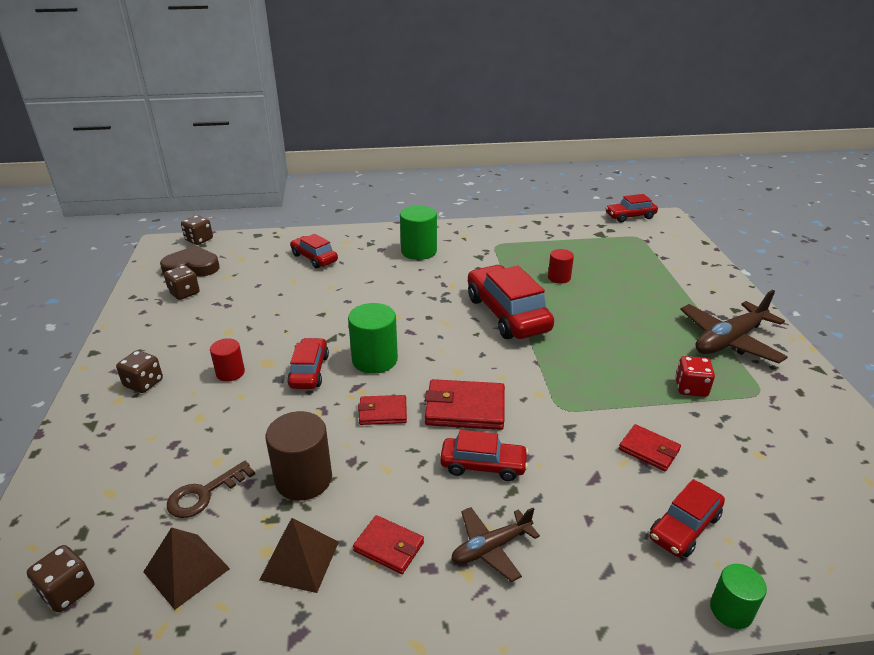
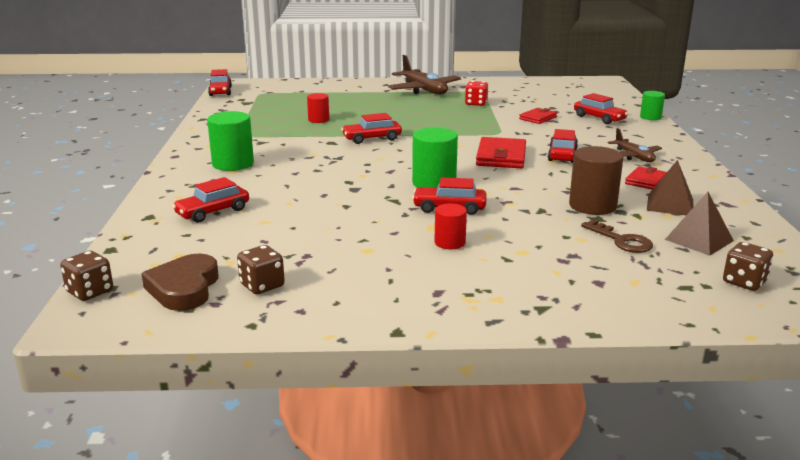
camera: 85 degrees left, 10 degrees down
brown dice [116,350,163,393] -> none
red wallet [358,395,407,425] -> none
red car [468,265,554,339] -> red car [341,113,402,144], size x0.57

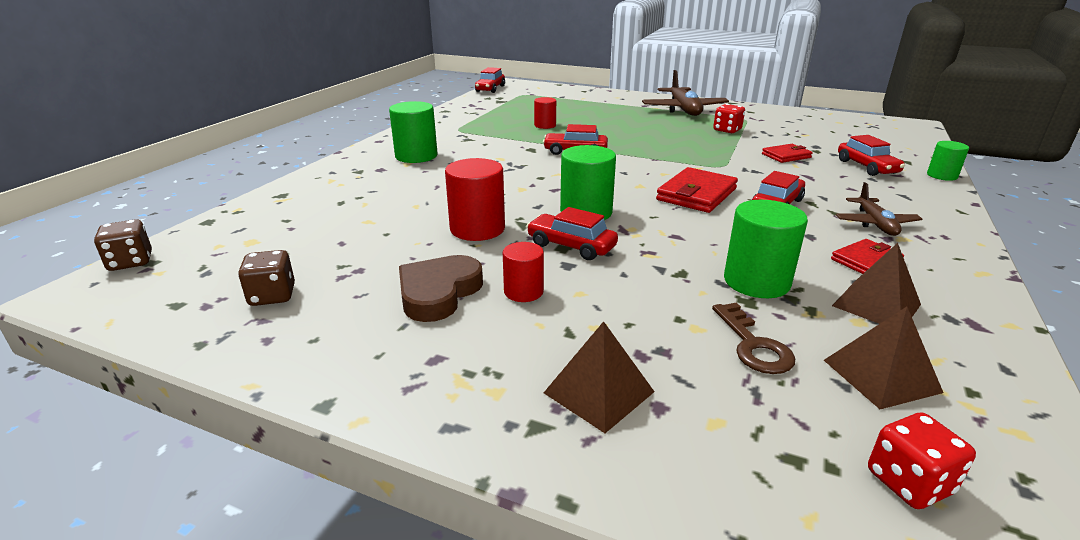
camera: 25 degrees right, 5 degrees up
brown heart [141,254,219,311] -> brown heart moved to [399,255,483,322]
red car [172,177,249,223] -> none
brown cylinder [569,146,623,215] -> green cylinder [724,200,808,298]
brown dice [723,242,773,291] -> red dice [868,413,976,509]
none -> red cylinder [445,158,505,241]
none -> brown pyramid [544,321,654,433]

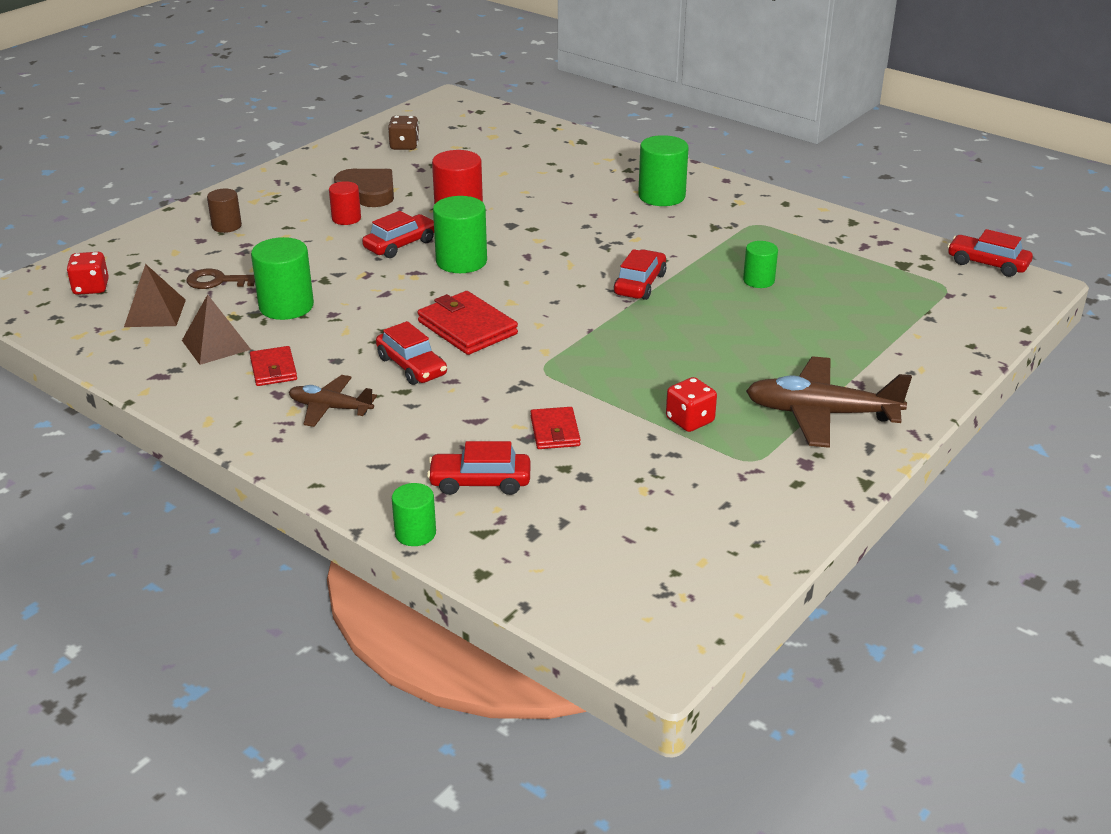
camera: 105 degrees right, 5 degrees up
brown dice [94,219,152,271] -> none
red cylinder [534,97,556,129] -> green cylinder [743,241,778,288]
brown pyramid [544,321,654,433] -> brown cylinder [207,189,242,233]

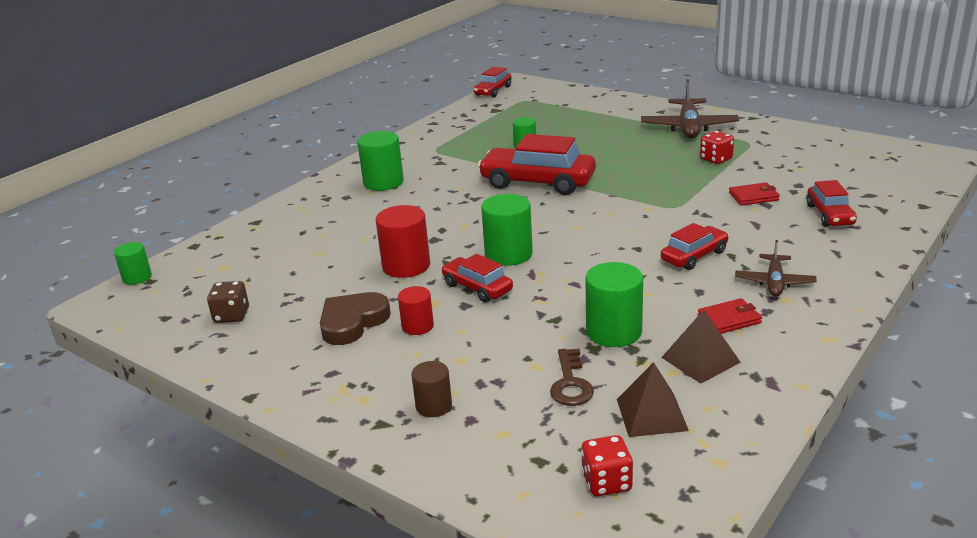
camera: 90 degrees left, 5 degrees down
green cylinder [392,483,436,546] -> green cylinder moved to [114,242,152,285]
red wallet [417,291,518,355] -> none
red car [614,249,666,300] -> red car [478,134,596,195], size x1.77

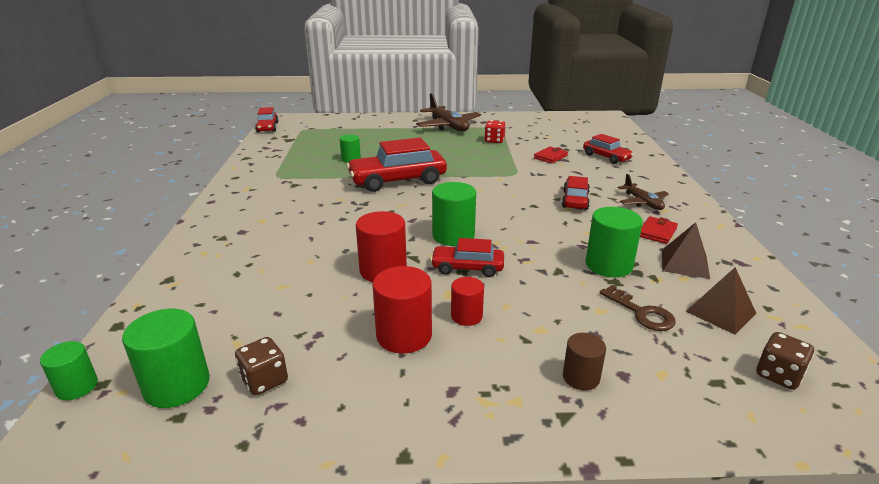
camera: 40 degrees left, 0 degrees up
brown heart [320,292,391,345] -> red cylinder [372,266,432,354]
green cylinder [357,131,404,191] -> green cylinder moved to [122,309,210,408]
red dice [581,435,633,496] -> brown dice [757,332,814,390]

